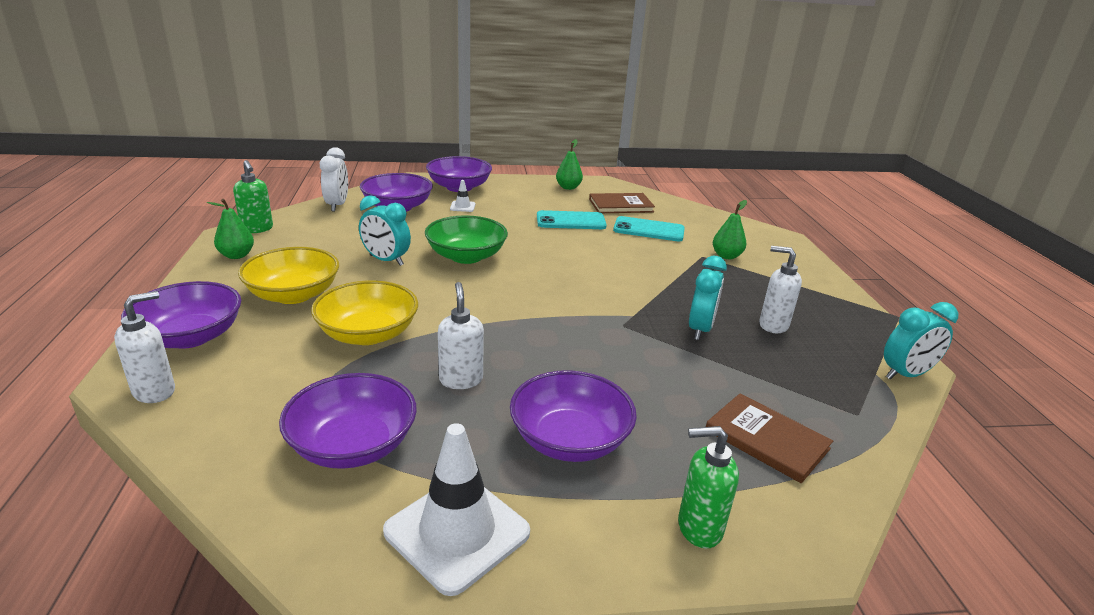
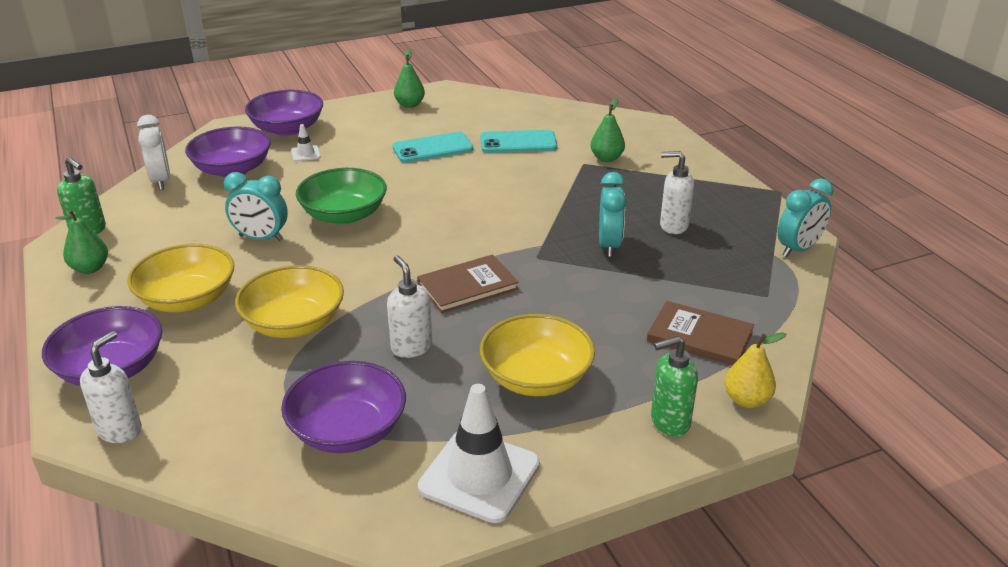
camera: 15 degrees left, 5 degrees up
purple bowl [510,370,637,462] -> yellow bowl [480,314,595,396]
brown book [589,193,655,213] -> brown book moved to [417,254,519,313]
none -> yellow pear [725,332,786,408]

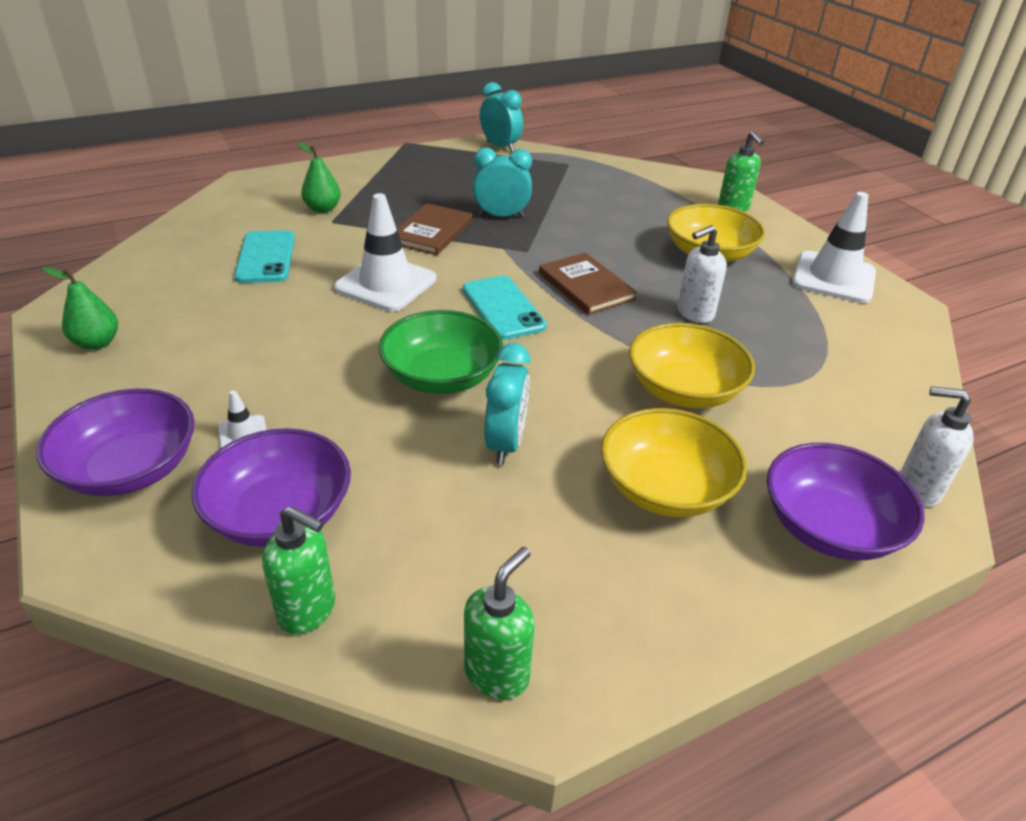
camera: 95 degrees left, 5 degrees up
green pear [55,209,108,274] -> none
white clock [137,115,170,190] -> green soap dispenser [262,506,335,634]
purple bowl [281,361,406,453] -> none
turquoise phone [392,132,474,163] -> turquoise phone moved to [463,275,547,340]
brown book [647,301,754,365] -> brown book moved to [397,203,472,255]
white soap dispenser [660,151,694,234] -> none
yellow pear [725,332,786,408] -> none
none -> white traffic cone [334,193,436,311]

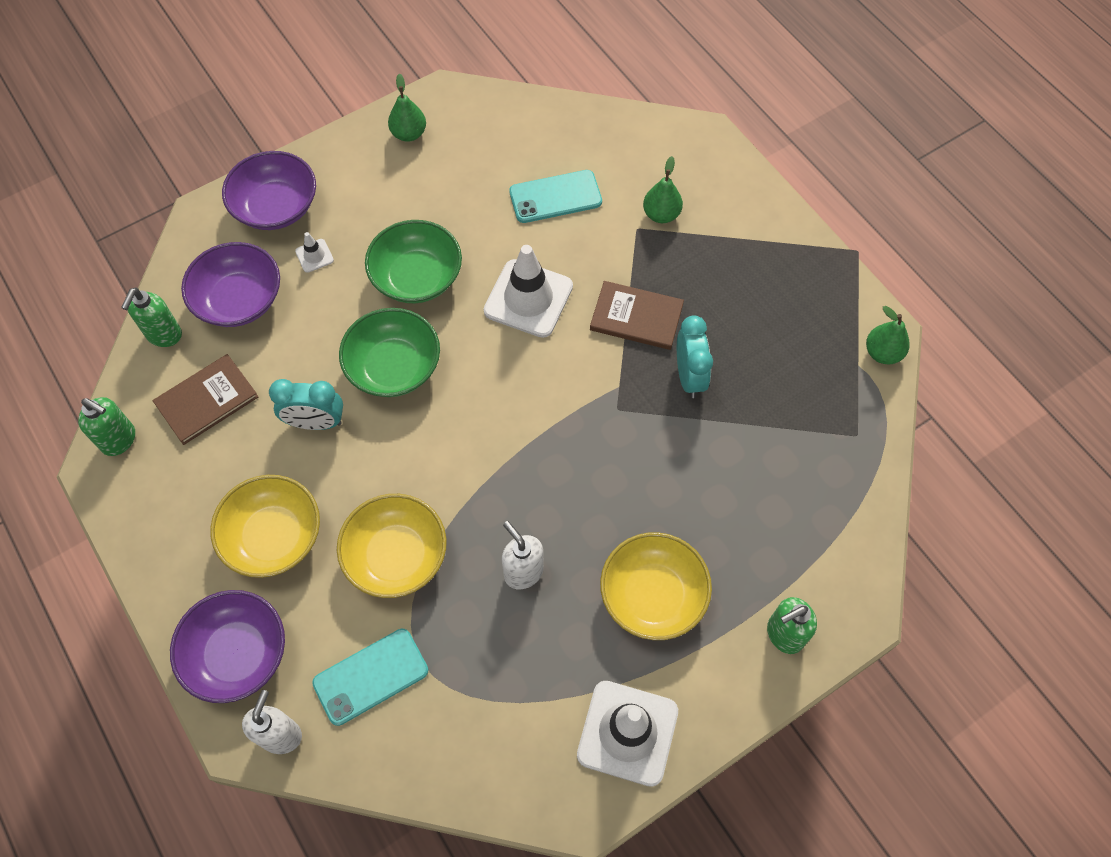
camera: 85 degrees right, 25 degrees up
turquoise phone [463,275,547,340] -> turquoise phone moved to [312,629,428,726]
turquoise clock [480,82,523,152] -> green pear [866,306,910,364]
brown book [539,253,637,315] -> brown book moved to [153,354,258,445]
none -> green bowl [365,220,462,303]

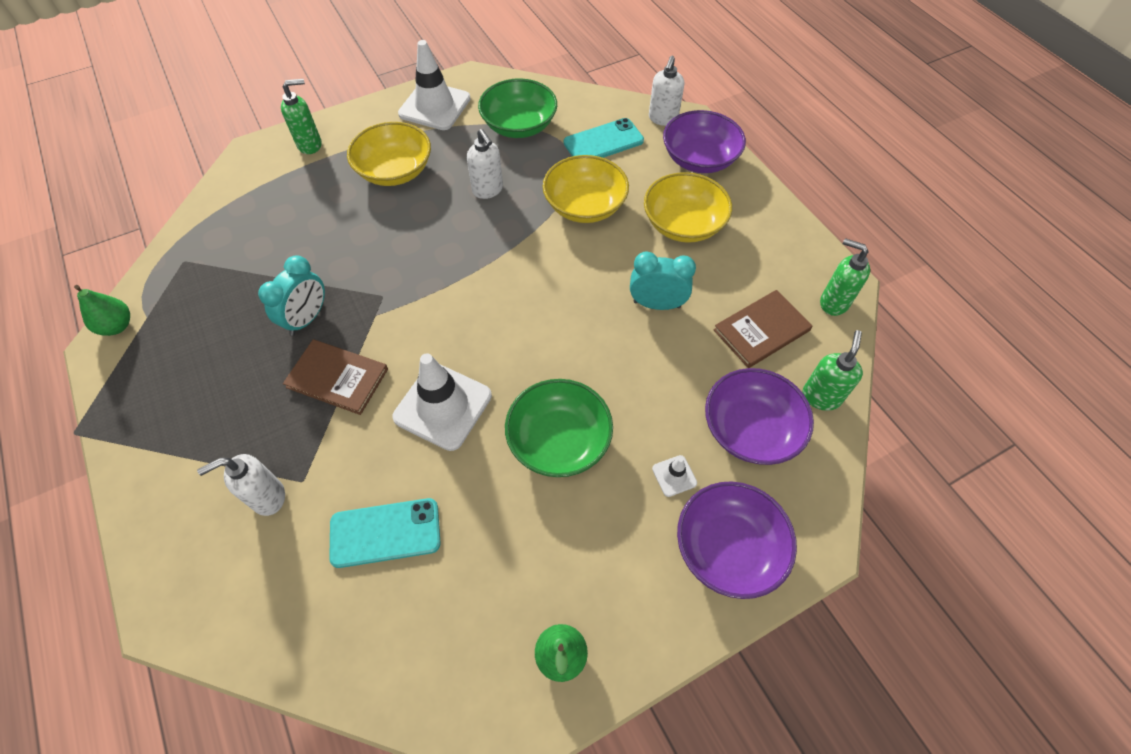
camera: 175 degrees left, 5 degrees down
green bowl [339,308,440,397] -> green bowl moved to [478,78,557,138]
green pear [643,156,683,223] -> white soap dispenser [197,454,285,516]
turquoise clock [677,315,713,398] -> turquoise clock turned 150 degrees counterclockwise [258,255,325,336]

